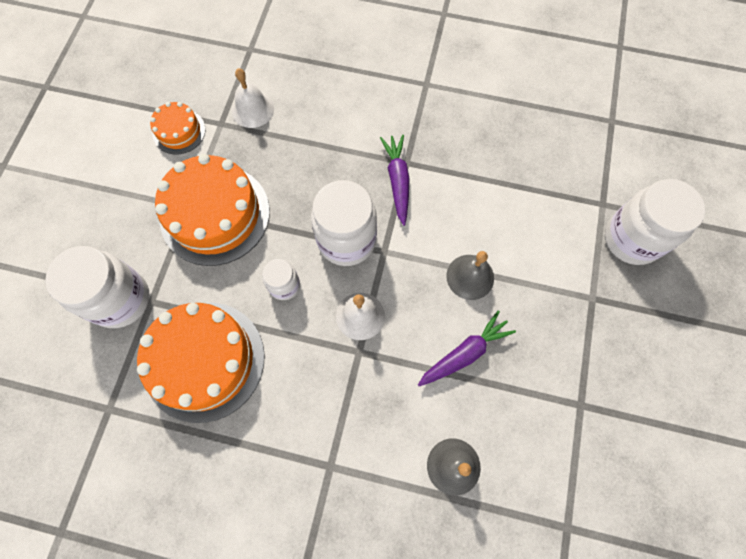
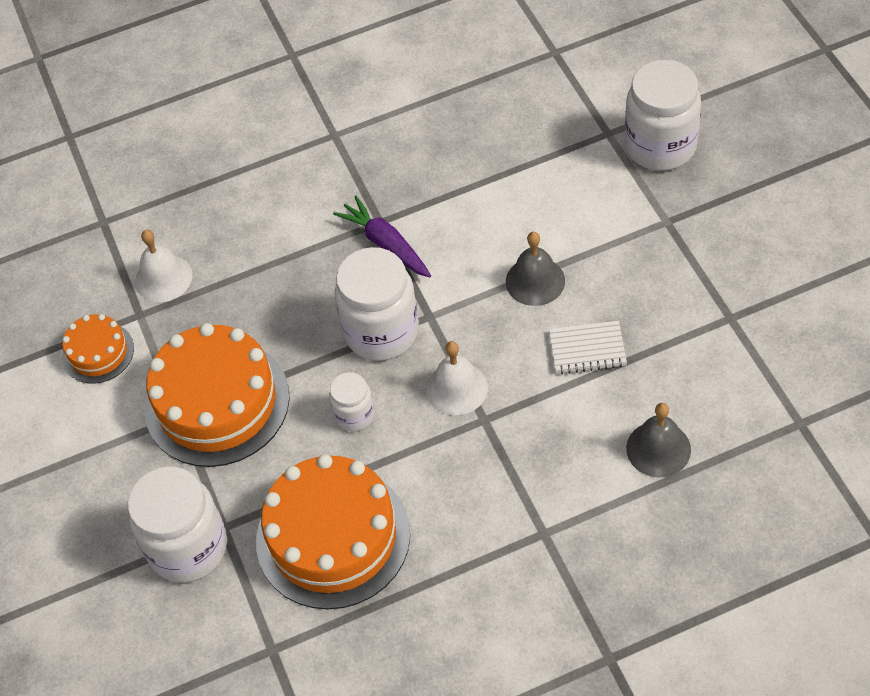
camera: 30 degrees left, 15 degrees down
purple carrot [418,310,516,386] -> white notebook [549,321,627,374]

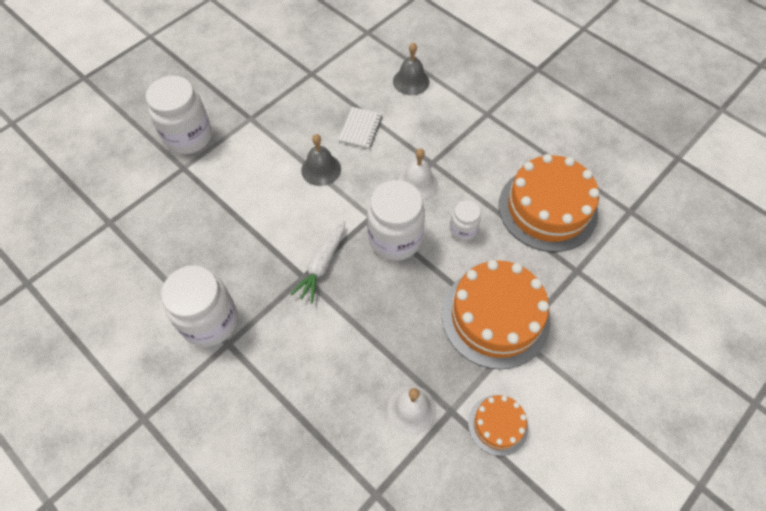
camera: 120 degrees left, 5 degrees up
white jar [128,466,227,583] -> white jar moved to [161,265,238,347]
purple carrot [333,196,431,278] -> white carrot [290,220,345,304]
white notebook [549,321,627,374] -> white notebook turned 45 degrees clockwise [339,107,383,149]

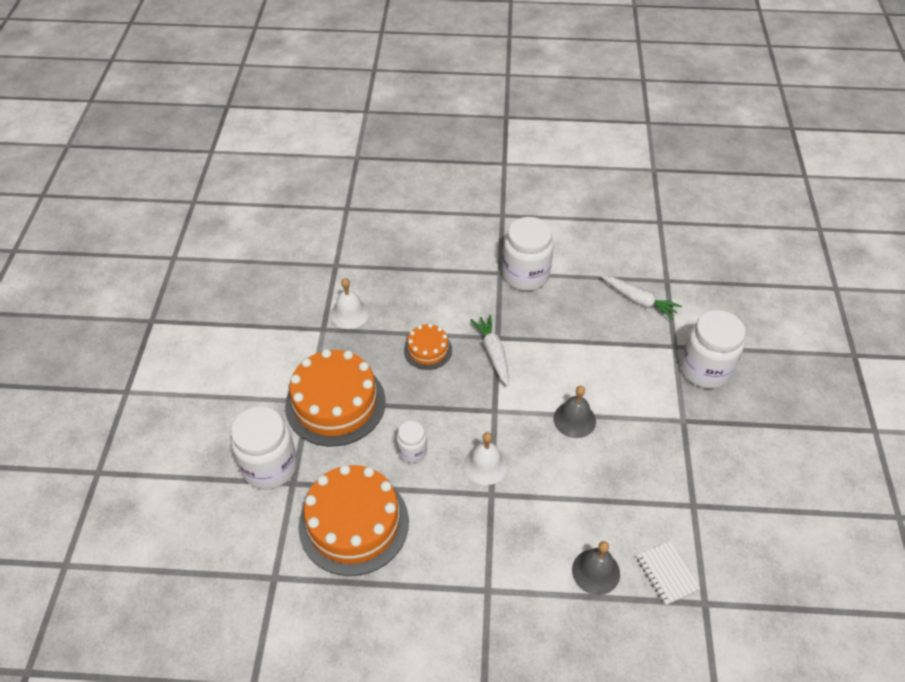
camera: 140 degrees right, 10 degrees down
white notebook [339,107,383,149] -> white notebook moved to [636,541,701,606]
white jar [367,180,425,261] -> white jar moved to [231,407,297,490]
orange cake [468,395,528,456] -> orange cake moved to [404,323,452,370]
none -> white carrot [601,275,682,320]

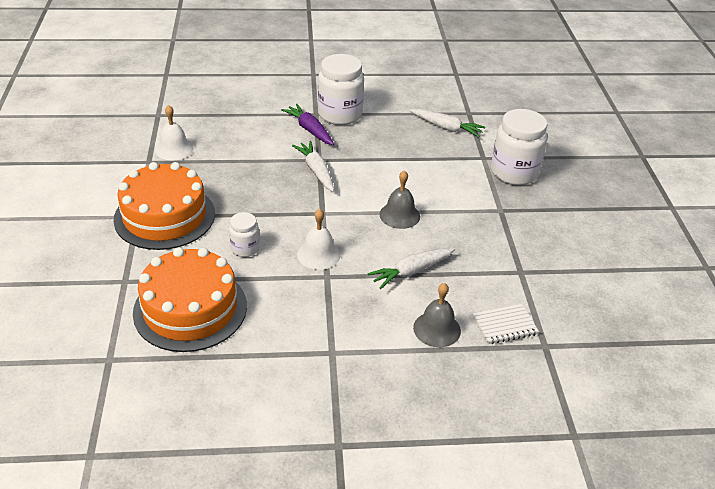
camera: 10 degrees left, 10 degrees down
white jar [231,407,297,490] -> none
orange cake [404,323,452,370] -> none
white notebook [636,541,701,606] -> white notebook turned 75 degrees counterclockwise [473,304,539,344]
none -> purple carrot [281,104,334,145]
none -> white carrot [367,248,455,289]

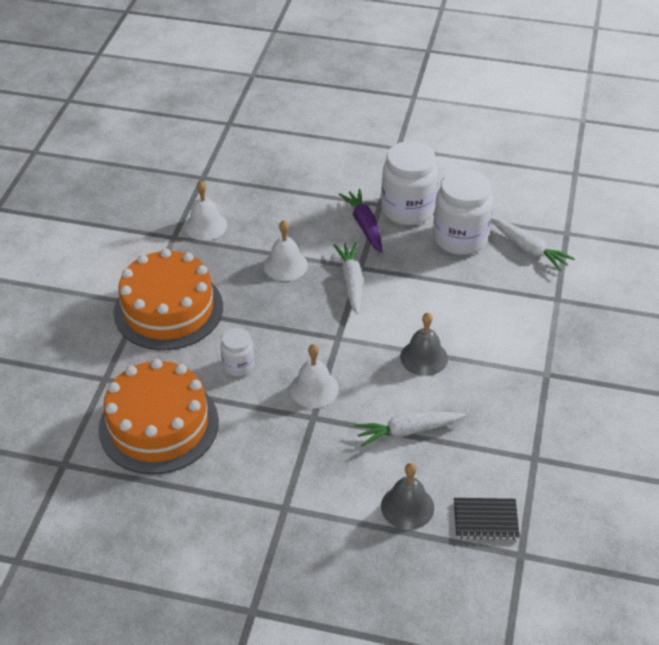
camera: 20 degrees right, 5 degrees up
white notebook [473,304,539,344] -> black notebook [454,498,520,540]
white jar [491,109,548,185] -> white jar moved to [433,169,493,255]
none -> white bell [264,220,308,281]

